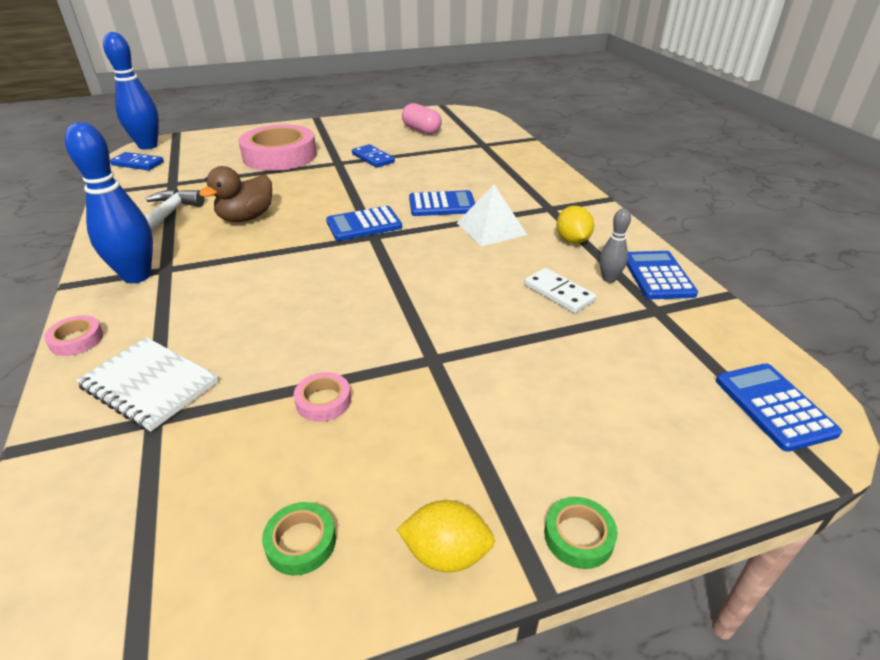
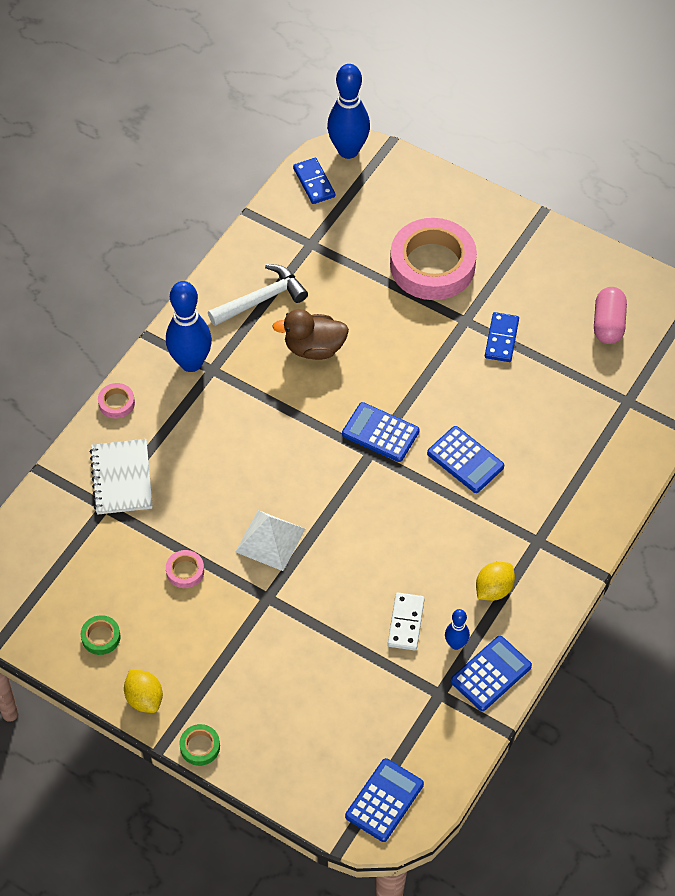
camera: 50 degrees right, 20 degrees up
white pyramid [457,185,527,246] -> white pyramid moved to [235,510,305,571]
grey bowling pin [599,209,631,283] -> blue bowling pin [445,609,470,650]

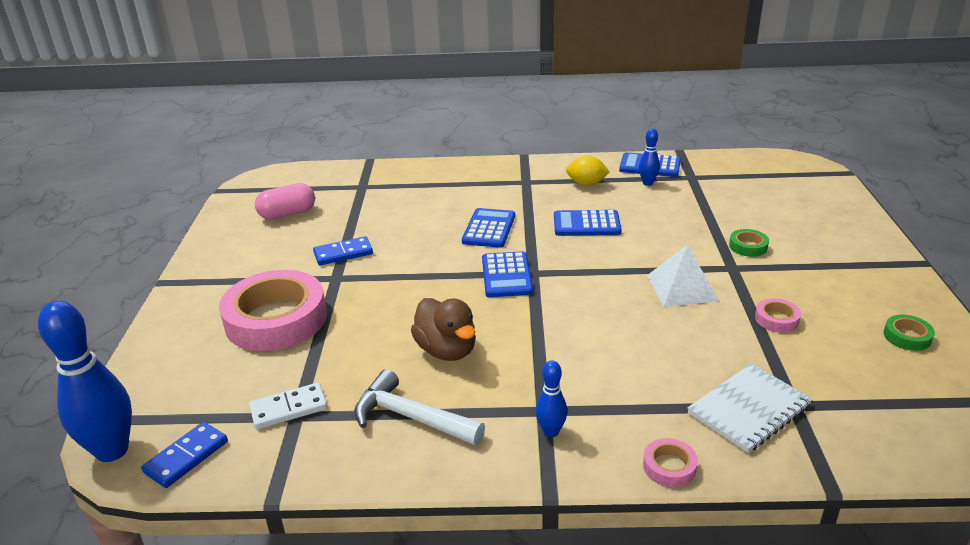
camera: 120 degrees left, 25 degrees down
yellow lemon [124,670,163,713] -> none
blue bowling pin [166,281,212,372] -> blue bowling pin [536,360,568,437], size x0.50
green tape [179,724,220,766] -> green tape moved to [729,229,769,257]
blue calculator [345,758,424,842] -> blue calculator moved to [554,210,621,236]
white domino [388,593,425,651] -> white domino moved to [249,383,328,429]

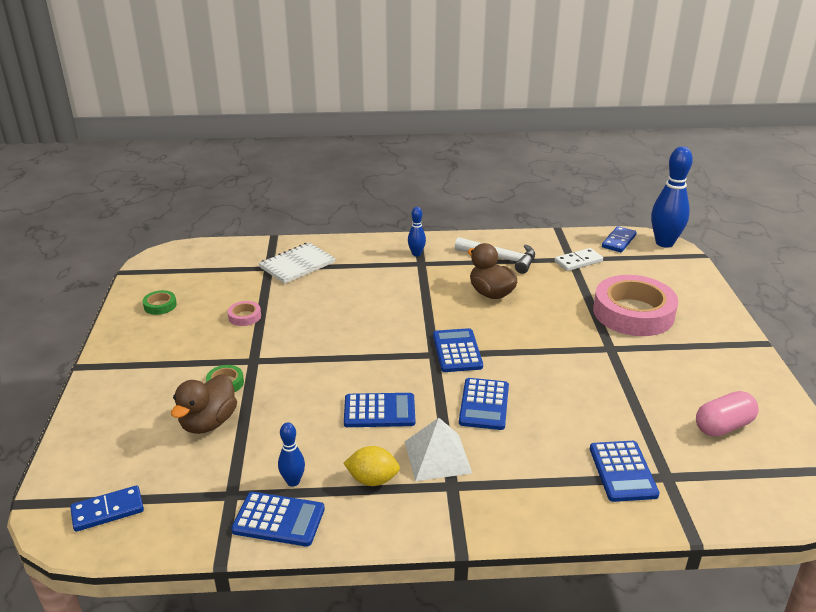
camera: 175 degrees right, 0 degrees up
blue domino [313,236,373,265] -> blue domino moved to [70,485,144,532]
pink tape [643,438,698,487] -> none
white pyramid [647,245,719,307] -> white pyramid moved to [405,418,472,481]
none -> brown duck [171,374,237,434]
none -> blue calculator [590,441,660,502]

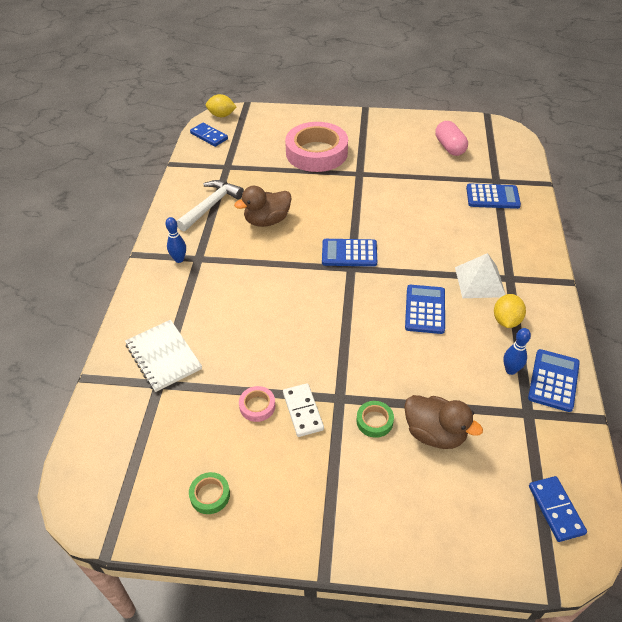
camera: 80 degrees left, 15 degrees up
blue calculator [459,378,509,430] -> none
white domino [554,248,603,271] -> white domino moved to [283,383,324,437]
blue bowling pin [651,146,693,248] -> yellow lemon [206,94,236,117]

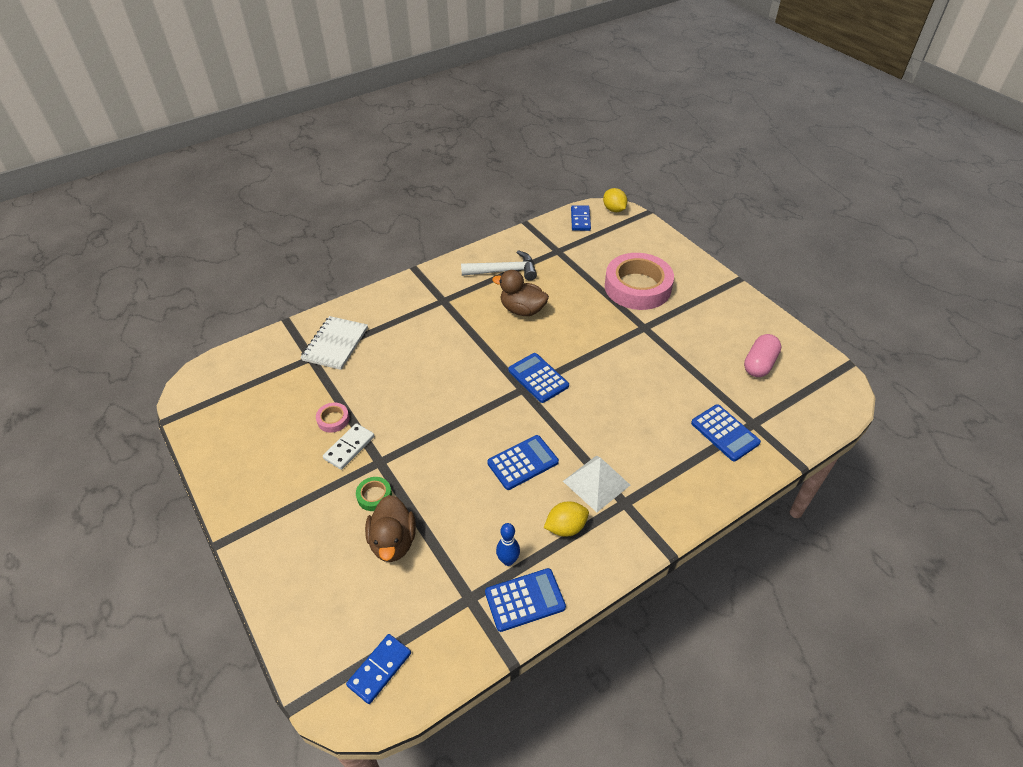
camera: 50 degrees right, 0 degrees up
blue bowling pin [165,217,186,263] -> none
green tape [189,472,230,514] -> none

